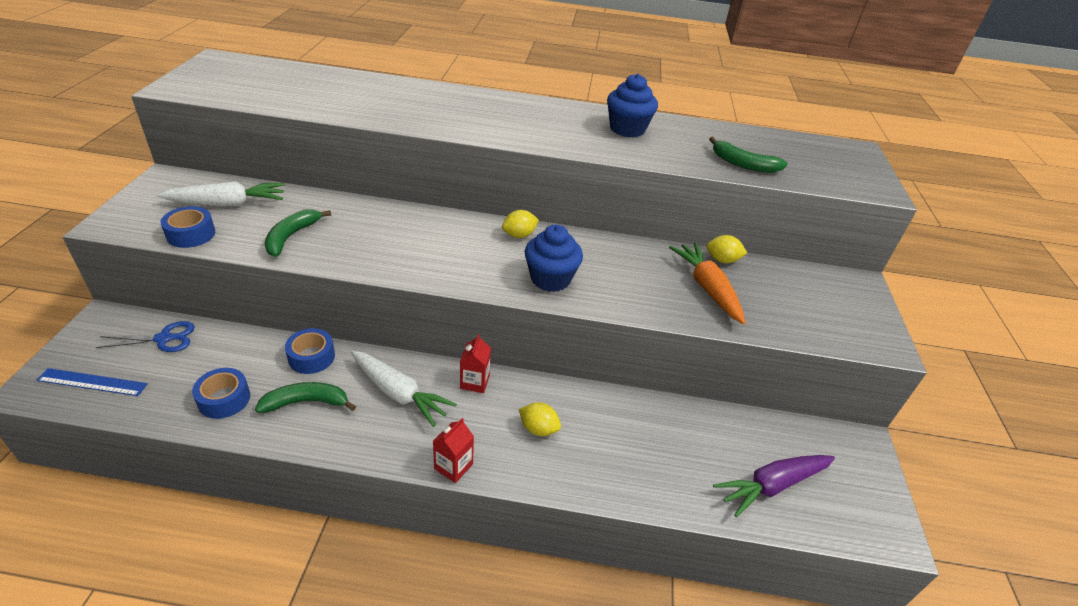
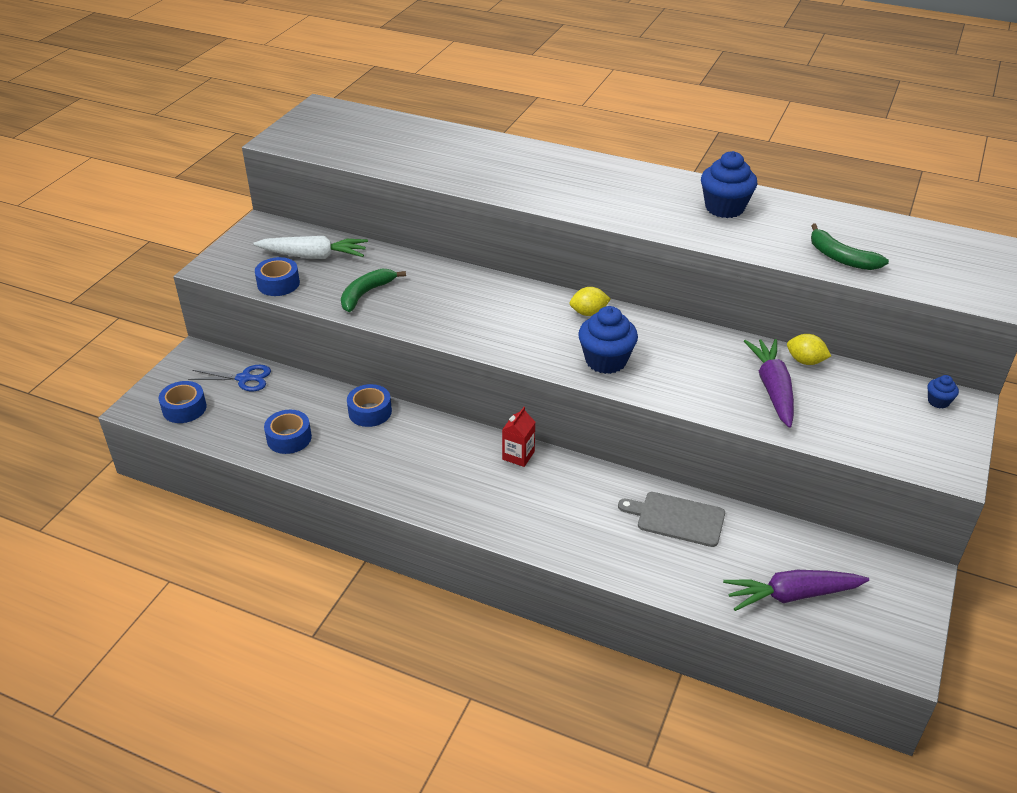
camera: 20 degrees right, 0 degrees up
blue ruler [36,368,148,396] -> blue tape [159,381,206,423]
green banana [255,382,356,413] -> none
white carrot [351,351,457,427] -> none
red carton [433,418,474,483] -> none
yellow lemon [519,402,561,436] -> none
orange carrot [669,243,746,324] -> purple carrot [744,339,794,428]
none -> grey cutting board [618,492,725,547]
none -> blue cupcake [927,375,959,409]

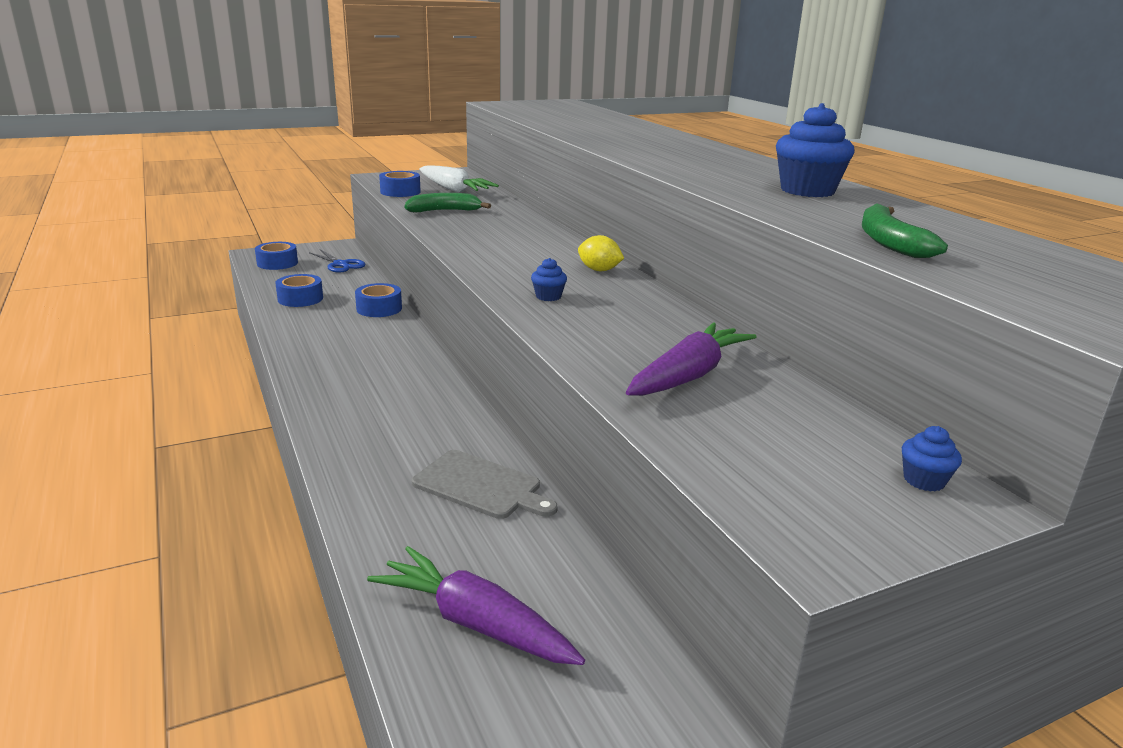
camera: 40 degrees right, 15 degrees down
red carton [502,407,535,467] -> none
blue cupcake [578,306,638,374] -> blue cupcake [531,258,567,301], size x0.49
grey cutting board [618,492,725,547] -> grey cutting board turned 150 degrees clockwise [412,450,558,519]
yellow lemon [787,334,831,365] -> none

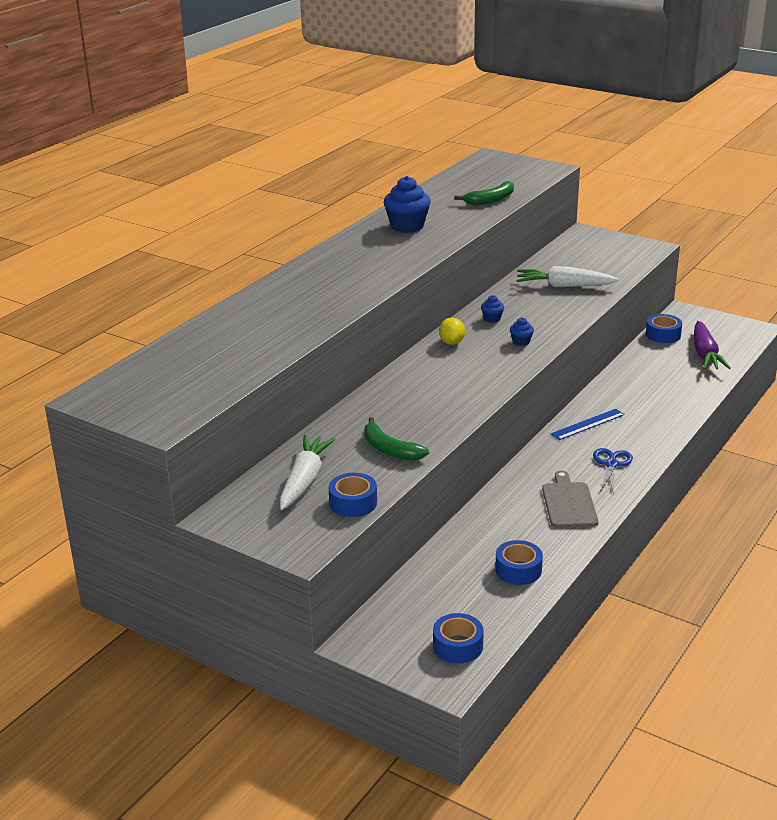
camera: 120 degrees left, 5 degrees up
blue scissors [309,249,366,273] -> blue scissors moved to [593,448,633,495]
blue tape [355,283,402,317] -> blue tape moved to [646,314,682,343]
grey cutting board [412,450,558,519] -> grey cutting board moved to [542,471,598,528]
purple carrot [626,323,756,396] -> white carrot [517,266,619,287]
blue cupcake [902,426,962,492] -> blue cupcake moved to [481,295,504,323]
none -> blue ruler [551,409,625,440]

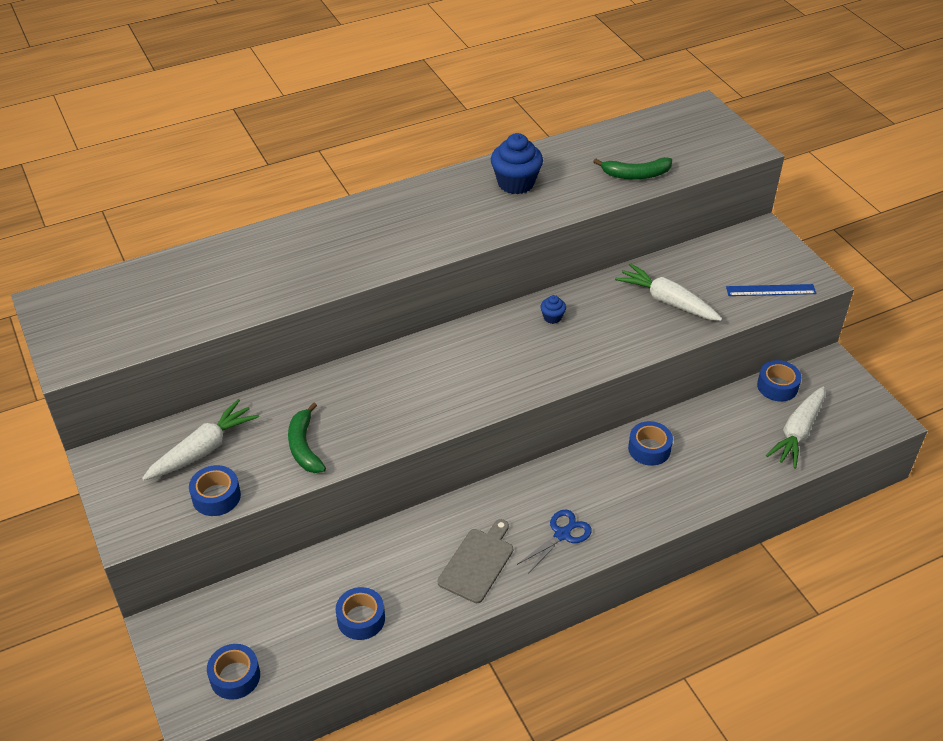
camera: 30 degrees right, 15 degrees up
yellow lemon [439,318,465,345] -> none
blue cupcake [510,317,534,346] -> none
blue ruler [551,409,625,440] -> blue ruler moved to [726,284,816,296]
purple carrot [694,321,731,369] -> white carrot [766,387,825,469]
none -> blue tape [628,421,673,466]

